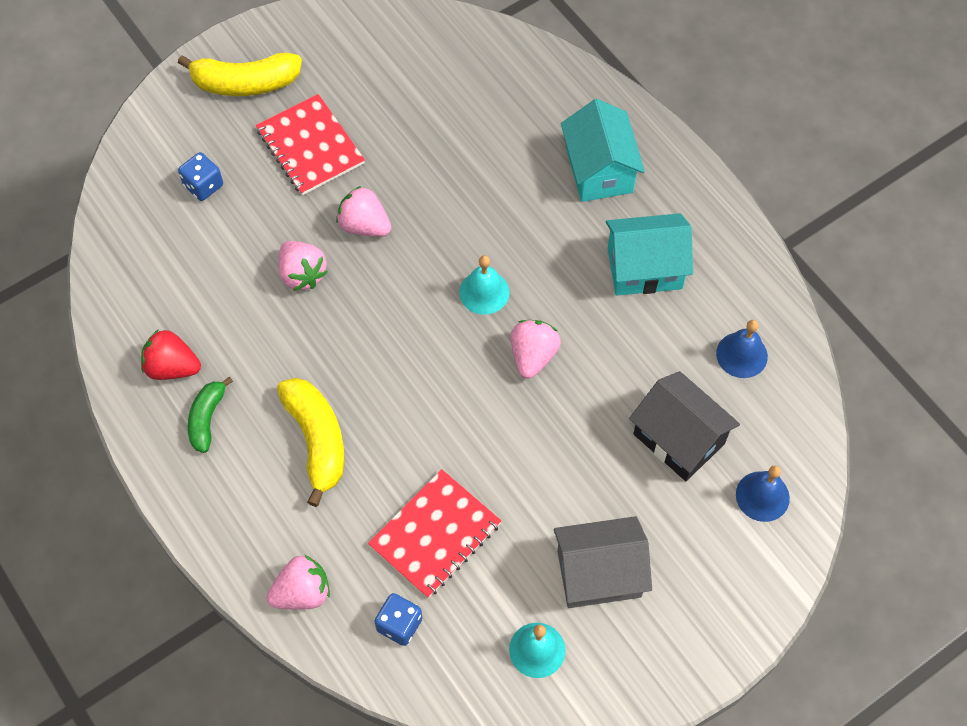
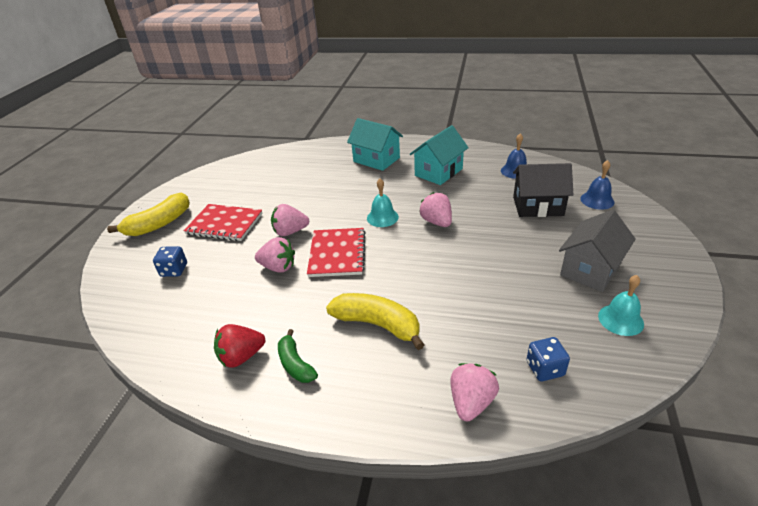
camera: 40 degrees left, 25 degrees down
red notebook [368,469,501,598] -> red notebook moved to [307,228,366,277]

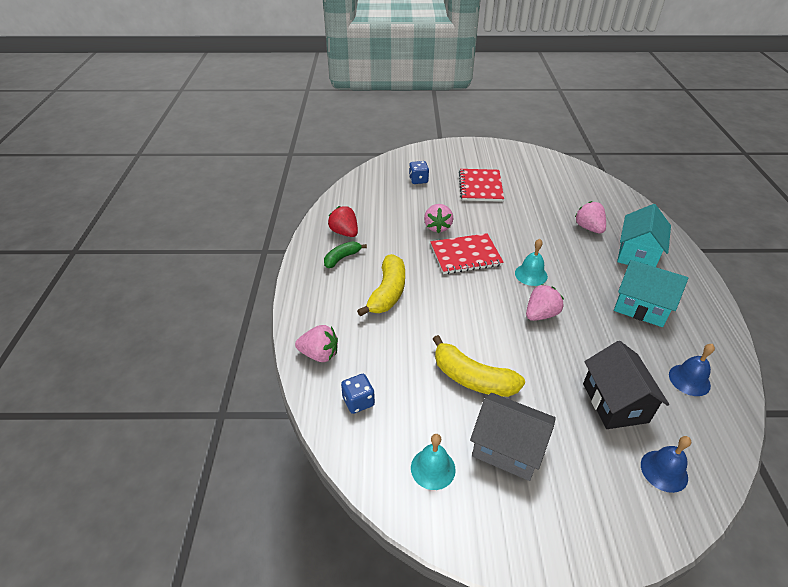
camera: 75 degrees right, 5 degrees up
yellow banana [107,193,190,236] -> yellow banana moved to [433,335,525,397]
pink strawberry [271,204,310,236] -> pink strawberry moved to [575,201,606,234]

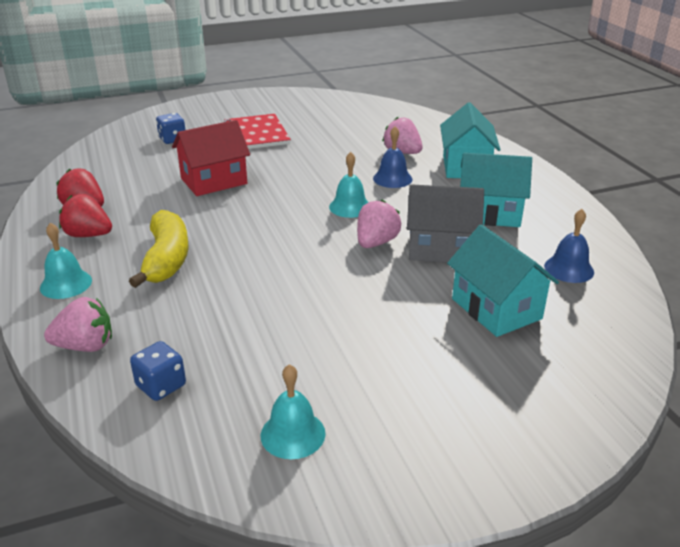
camera: 20 degrees left, 10 degrees down
green banana [324,241,367,268] -> red strawberry [59,194,112,237]
pink strawberry [424,204,453,233] -> red house [172,120,250,196]
red notebook [430,233,504,274] -> none
yellow banana [433,335,525,397] -> none
grey house [470,393,556,481] -> grey house moved to [407,184,484,262]
black house [583,341,669,429] -> turquoise house [447,224,559,337]
blue bell [641,436,691,493] -> blue bell moved to [373,126,412,188]
none -> turquoise bell [40,223,92,299]

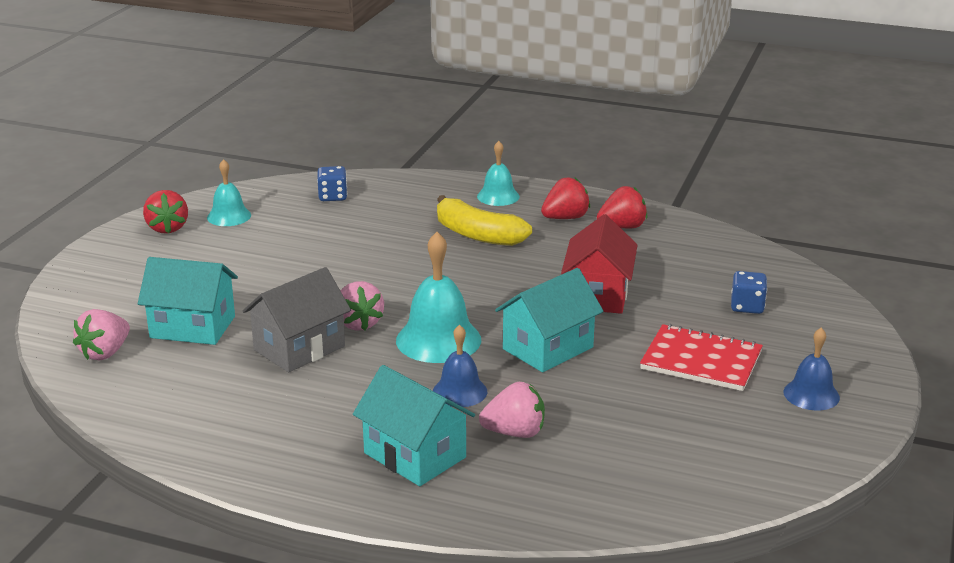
camera: 130 degrees right, 5 degrees down
pink strawberry [44,297,112,352] -> pink strawberry moved to [73,309,130,361]
turquoise bell [329,152,369,218] -> turquoise bell [396,232,481,363], size x1.65
turquoise house [460,152,532,227] -> turquoise house moved to [495,268,604,372]
blue bell [544,209,594,283] -> blue bell moved to [784,328,840,411]
none -> red strawberry [143,190,188,234]

